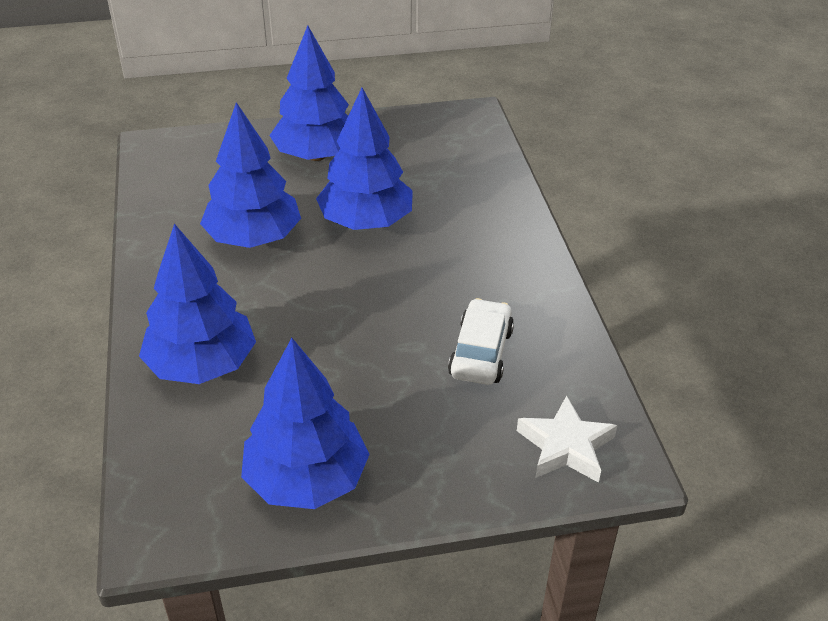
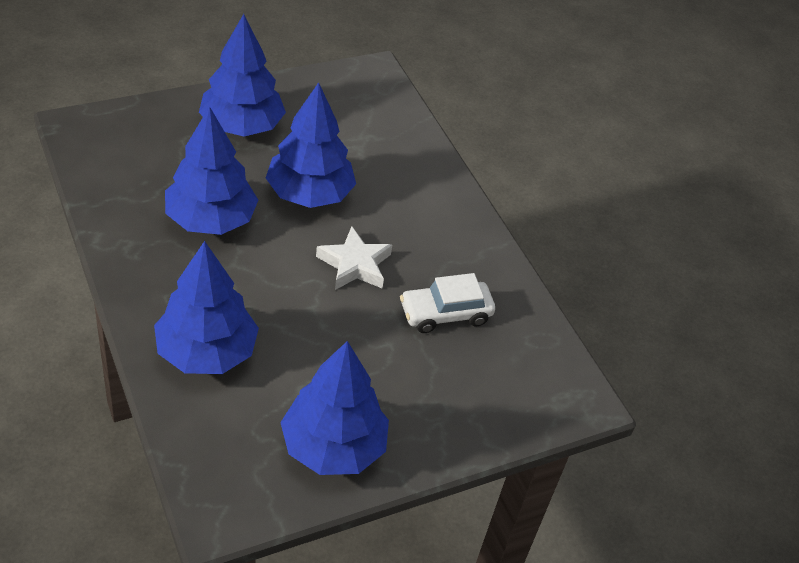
camera: 20 degrees left, 5 degrees up
white car [448,298,514,385] -> white car turned 105 degrees counterclockwise [400,273,495,333]
white star [517,396,617,483] -> white star moved to [316,226,392,290]

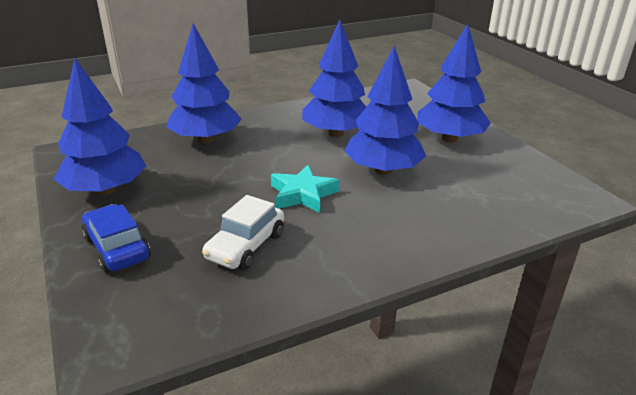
camera: 95 degrees right, 15 degrees down
white star [316,226,392,290] -> turquoise star [271,165,339,213]
white car [400,273,495,333] -> white car turned 135 degrees counterclockwise [202,195,284,270]
none -> blue car [81,204,151,273]

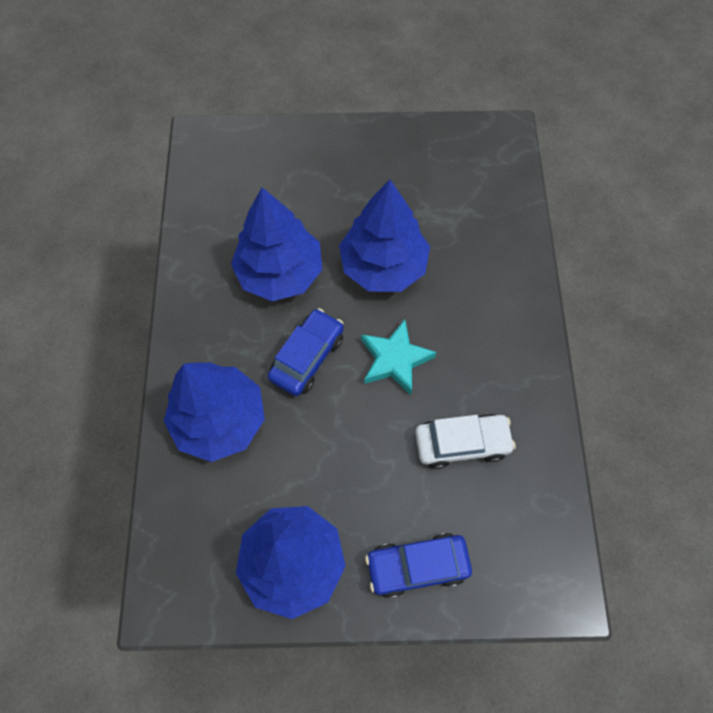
camera: 65 degrees left, 35 degrees up
white car [202,195,284,270] -> white car turned 60 degrees counterclockwise [415,414,516,469]
blue tree [417,24,491,143] -> none
none -> blue car [268,308,344,396]

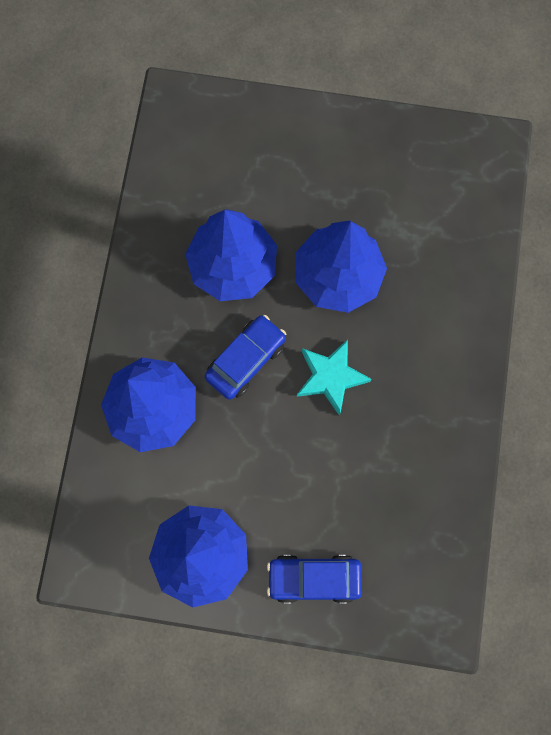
camera: 10 degrees right, 10 degrees up
white car [415,414,516,469] -> none

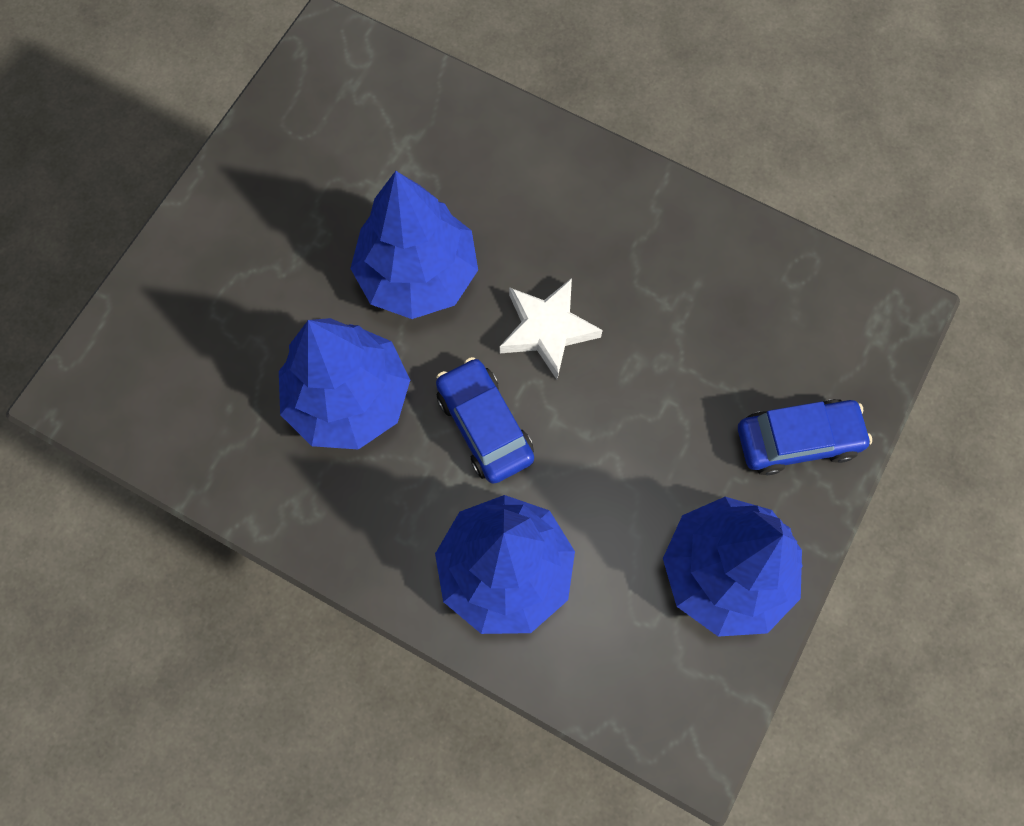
camera: 70 degrees left, 5 degrees down
blue car [267,555,362,604] -> blue car turned 120 degrees counterclockwise [738,399,872,475]
turquoise star [297,339,372,416] -> white star [500,278,603,379]

